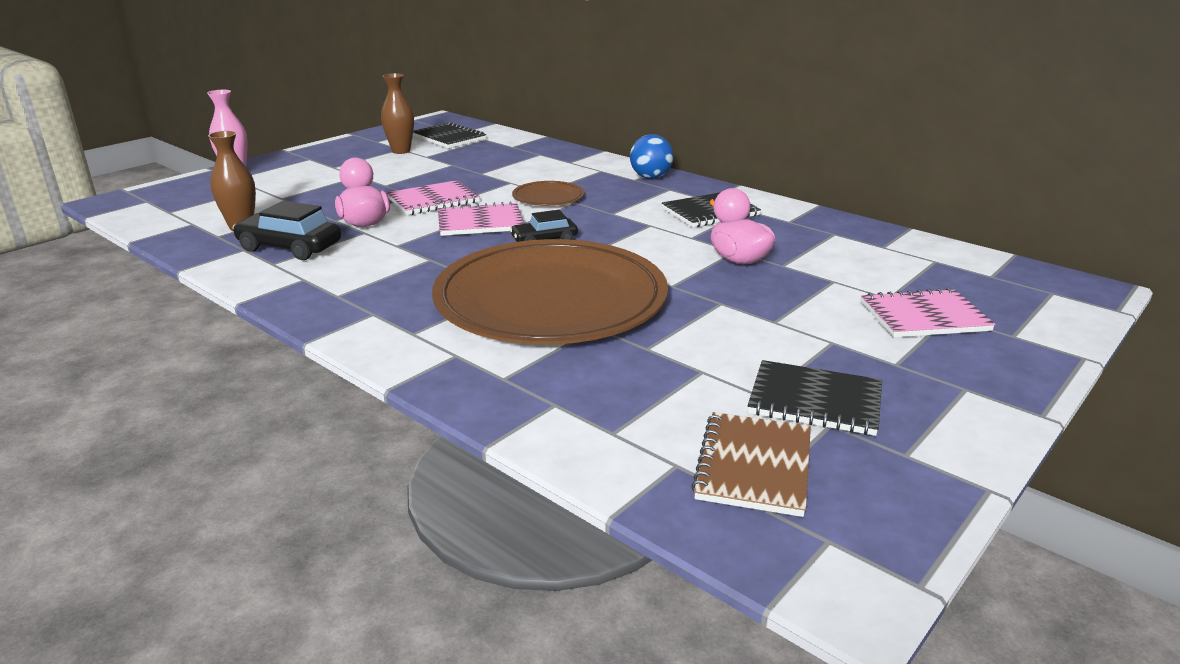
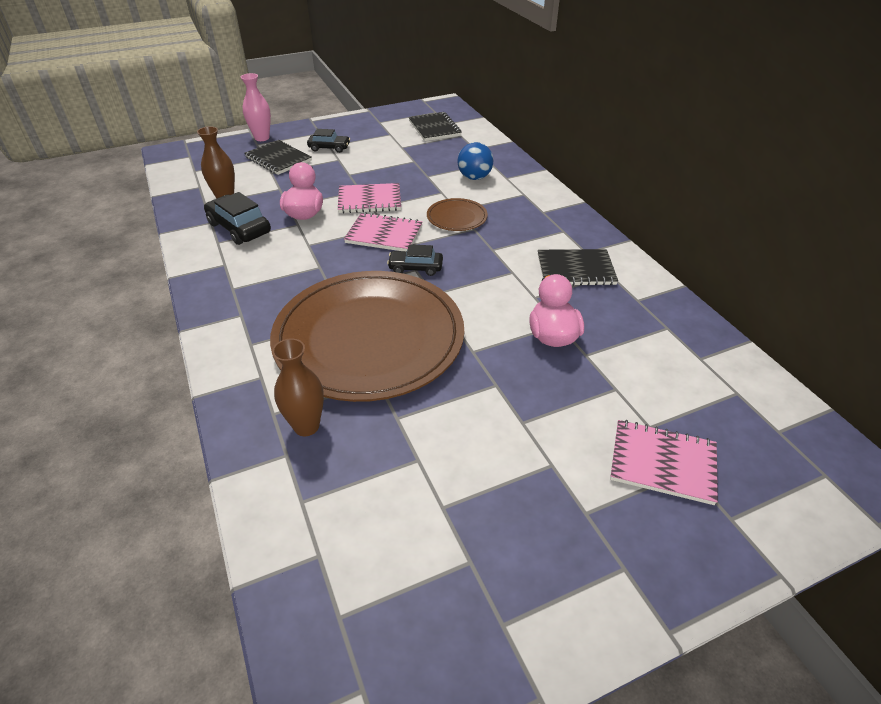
camera: 25 degrees right, 15 degrees up
brown vase [381,73,414,154] -> brown vase moved to [272,338,324,436]
blue ball [630,134,674,179] -> blue ball moved to [458,142,493,180]
brown notebook [691,412,811,517] -> none
black notebook [748,360,882,436] -> black notebook moved to [244,140,312,175]
none -> black car [307,129,350,153]

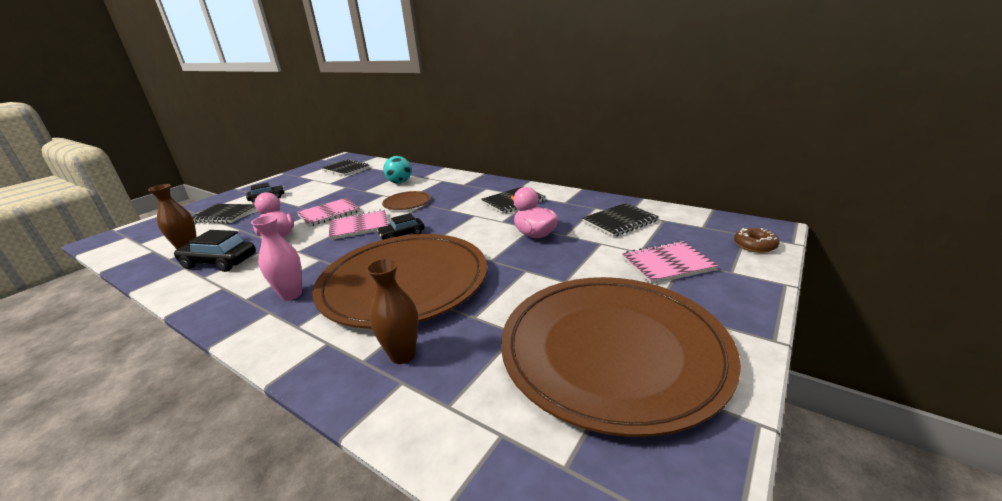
camera: 30 degrees left, 15 degrees down
pink vase [241,73,271,141] -> pink vase moved to [251,215,302,301]
blue ball [458,142,493,180] -> turquoise ball [383,156,411,184]
none -> brown plate [501,277,741,437]
none -> black notebook [583,203,659,237]
none -> brown donut [734,228,780,253]

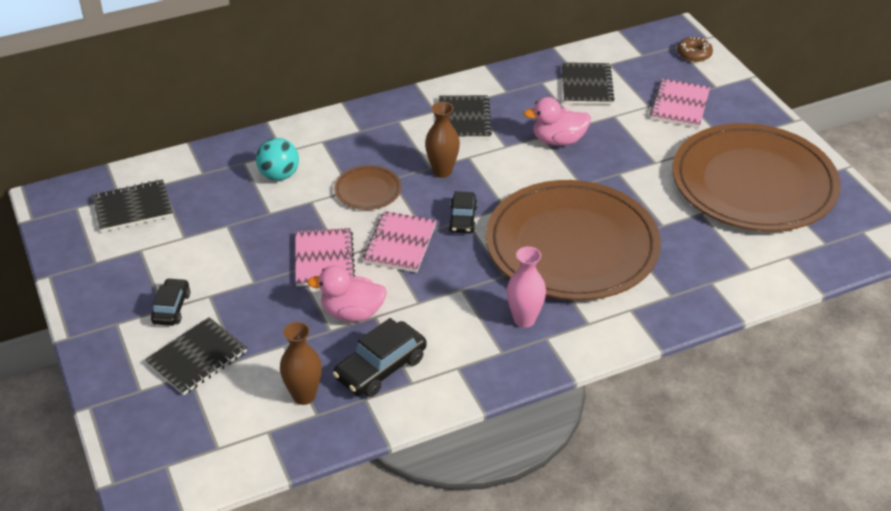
camera: 60 degrees left, 15 degrees up
brown vase [366,258,418,364] -> brown vase moved to [425,102,460,178]

